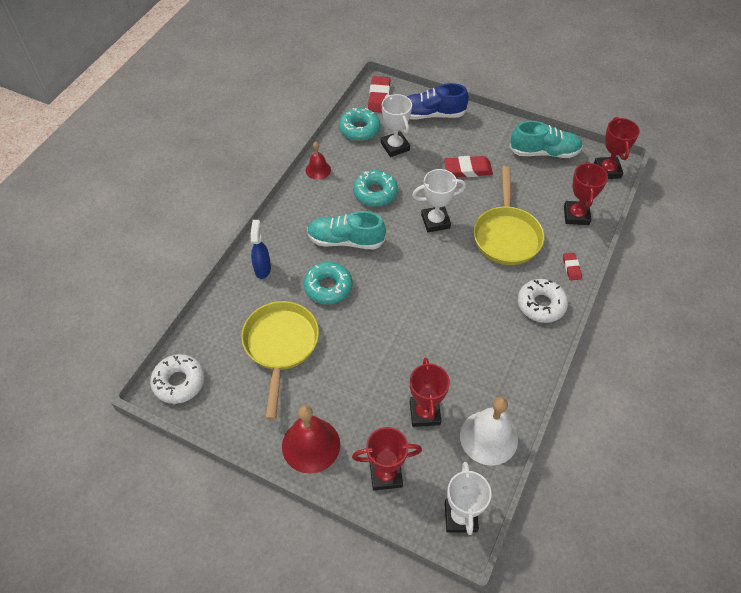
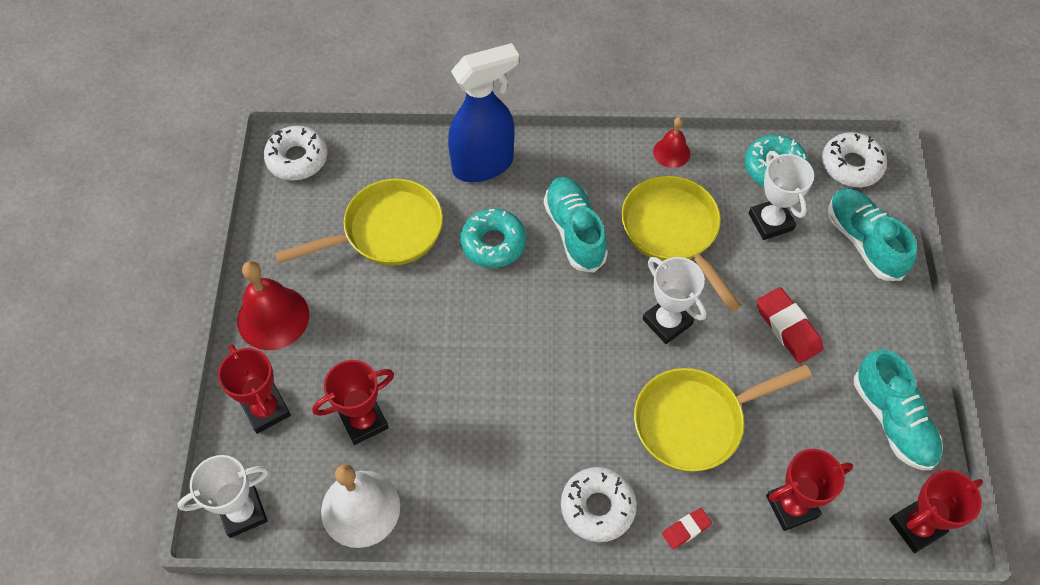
camera: 65 degrees right, 5 degrees up
blue spray bottle [251,220,271,279] -> blue spray bottle [448,43,519,182], size x1.92
turquoise donut [353,170,398,207] -> yellow pan [621,176,742,312]
red eraser [368,76,390,113] -> white donut [822,132,887,187]
white trophy [381,94,412,157] -> white trophy turned 60 degrees counterclockwise [749,151,814,240]
blue shoe [406,83,469,119] -> turquoise shoe [828,188,917,281]

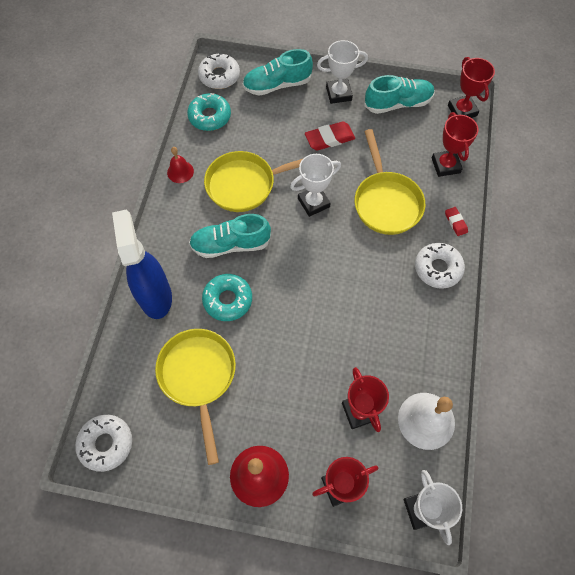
camera: 80 degrees left, 5 degrees up
white trophy [749,151,814,240] -> white trophy moved to [317,40,368,104]

